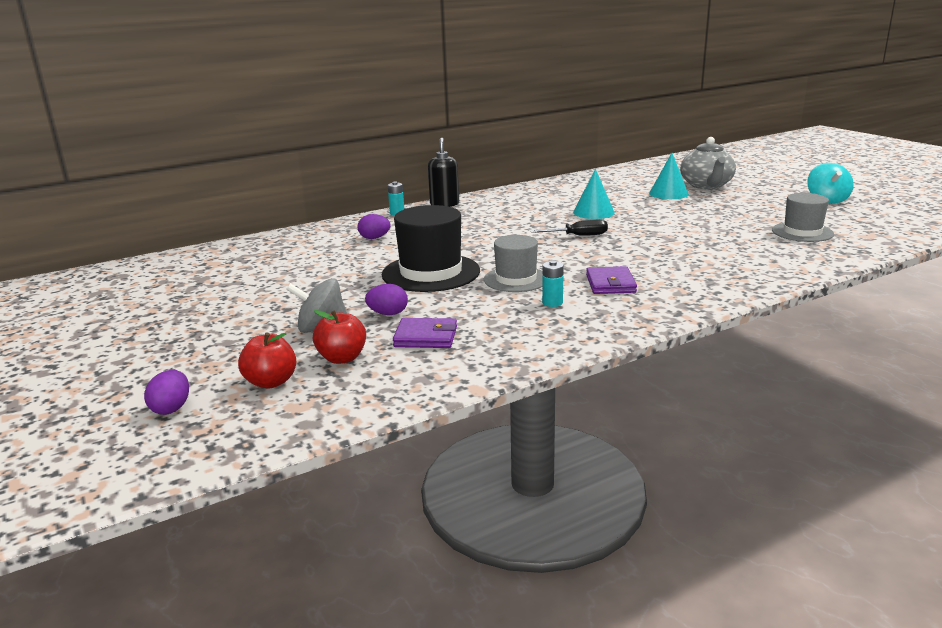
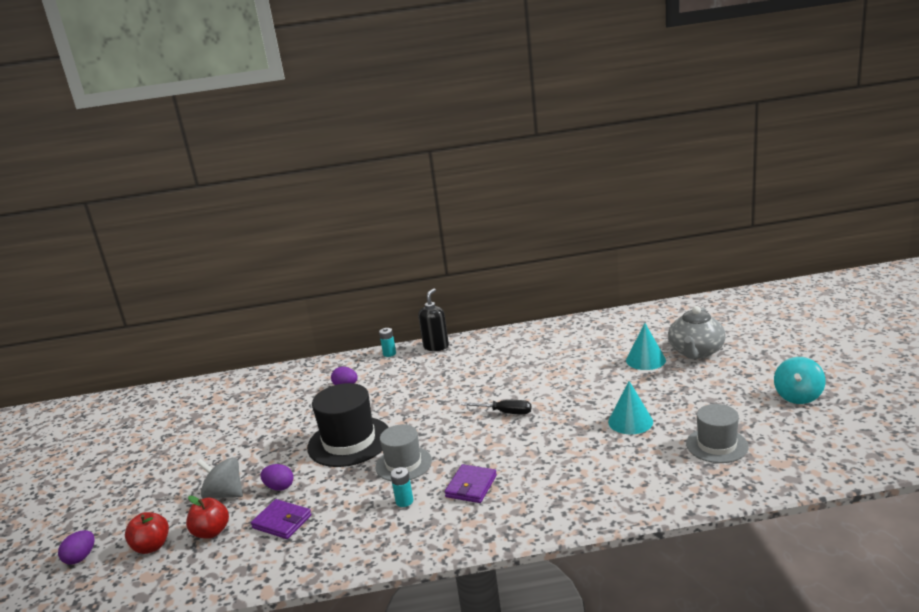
camera: 25 degrees right, 0 degrees up
turquoise cone [573,169,615,219] -> turquoise cone moved to [608,381,653,434]

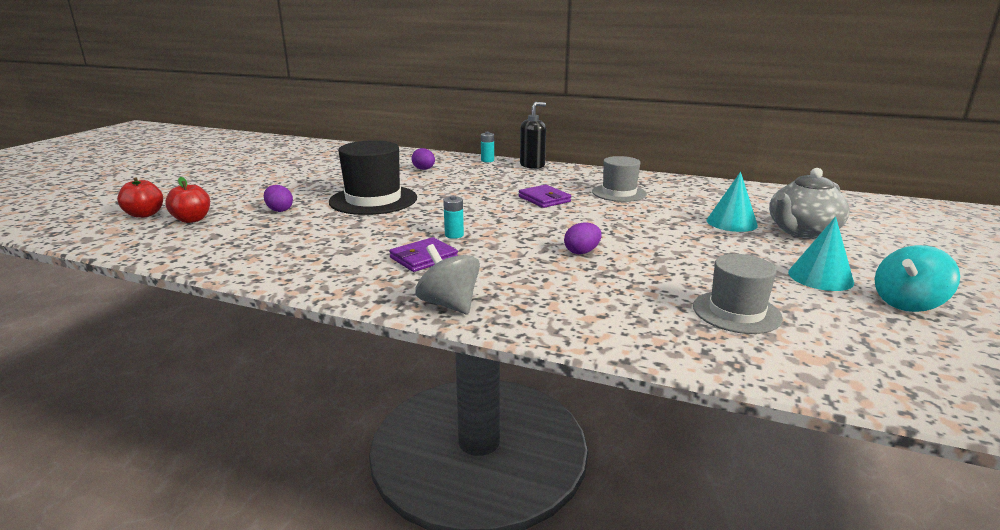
camera: 25 degrees right, 0 degrees up
purple egg [58,530,95,564] -> purple egg moved to [564,222,602,254]
grey spinning top [197,457,243,499] -> grey spinning top moved to [415,244,480,315]
purple wallet [251,499,312,539] -> purple wallet moved to [519,185,571,208]
grey hat [375,424,432,481] -> grey hat moved to [592,156,647,202]
turquoise battery [390,467,413,507] -> turquoise battery moved to [443,195,464,239]
black screwdriver [461,400,532,415] -> none
turquoise cone [608,381,653,434] -> turquoise cone moved to [788,217,854,291]

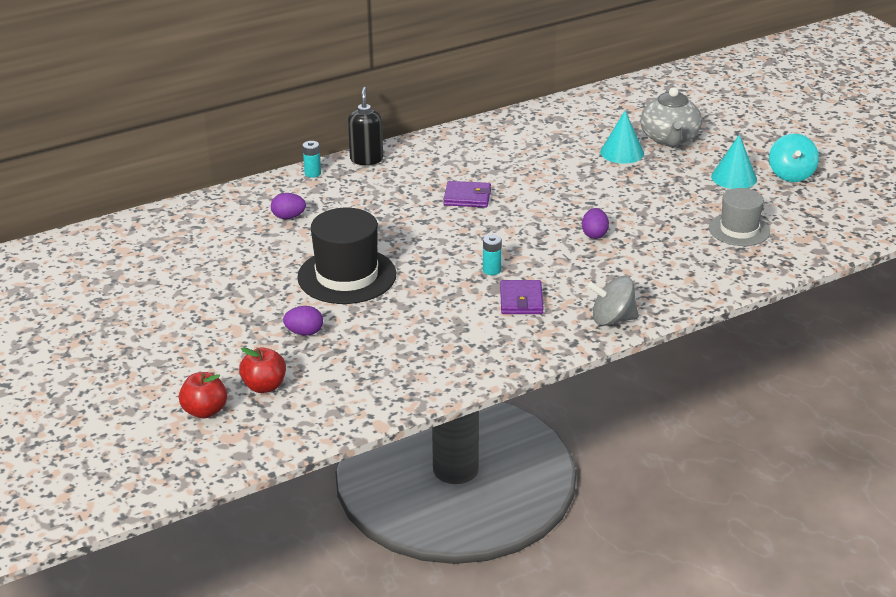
camera: 50 degrees left, 10 degrees up
grey hat [592,156,647,202] -> none

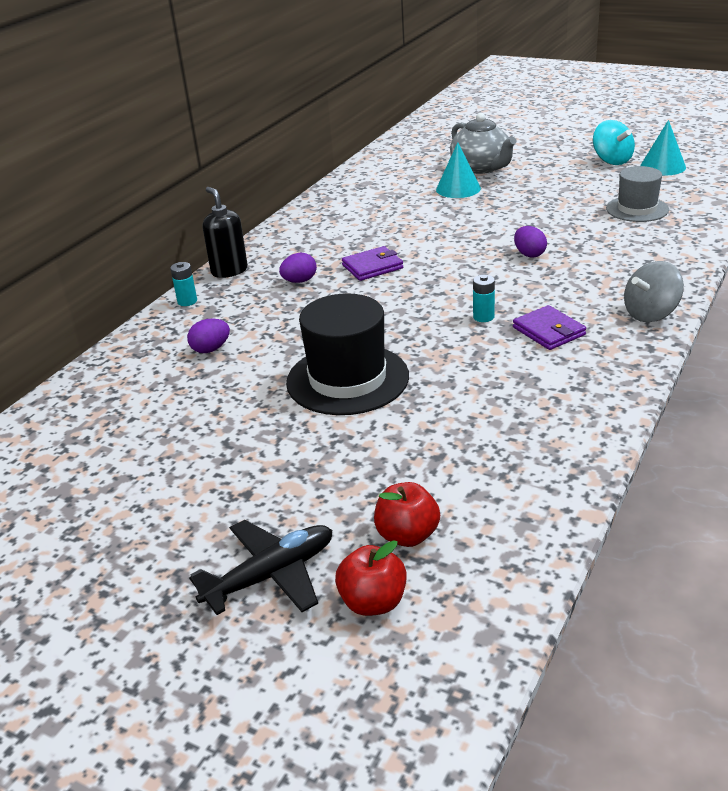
camera: 30 degrees left, 0 degrees up
purple egg [283,306,323,336] -> purple egg moved to [279,253,317,283]
turquoise cone [711,134,757,189] -> turquoise cone moved to [640,120,686,176]
none -> black plane [189,520,332,615]

